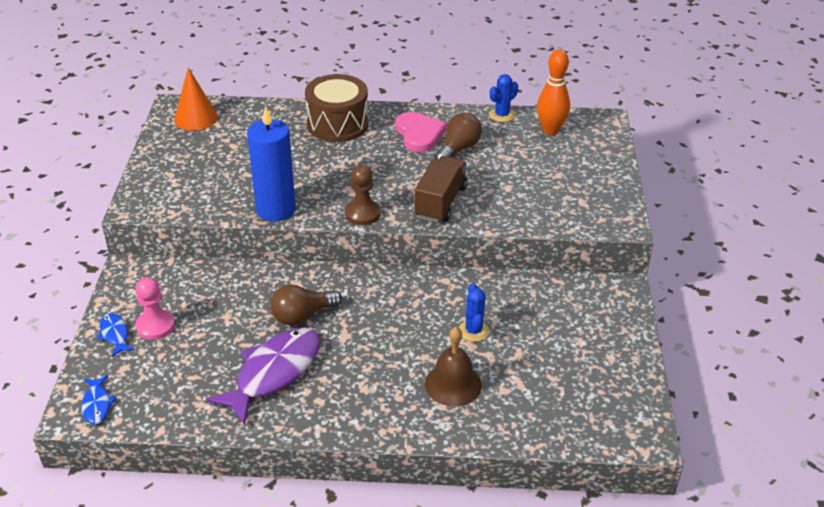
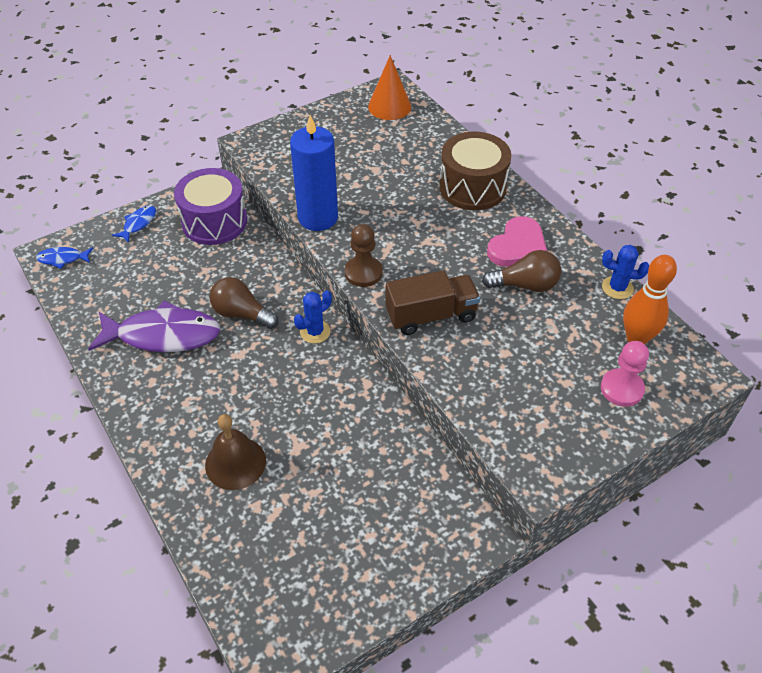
camera: 55 degrees right, 10 degrees up
blue fish [81,375,116,424] -> blue fish turned 45 degrees clockwise [36,247,93,269]
pink pawn [136,277,175,340] -> pink pawn moved to [601,341,649,407]
blue cactus [459,283,489,342] -> blue cactus moved to [294,290,332,344]
none -> purple drum [174,168,247,245]

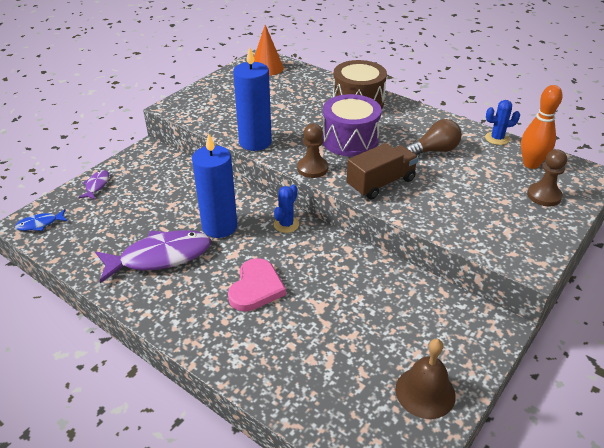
camera: 20 degrees left, 10 degrees down
blue fish [112,205,156,243] -> purple fish [78,170,109,199]
purple drum [174,168,247,245] -> purple drum moved to [322,94,382,157]
brown bell [205,414,266,490] -> brown bell moved to [395,339,456,419]
brown light bulb [209,277,279,329] -> blue candle [192,134,237,238]
pink heart [487,216,547,267] -> pink heart moved to [228,258,286,311]
pink pawn [601,341,649,407] -> brown pawn [527,149,567,206]

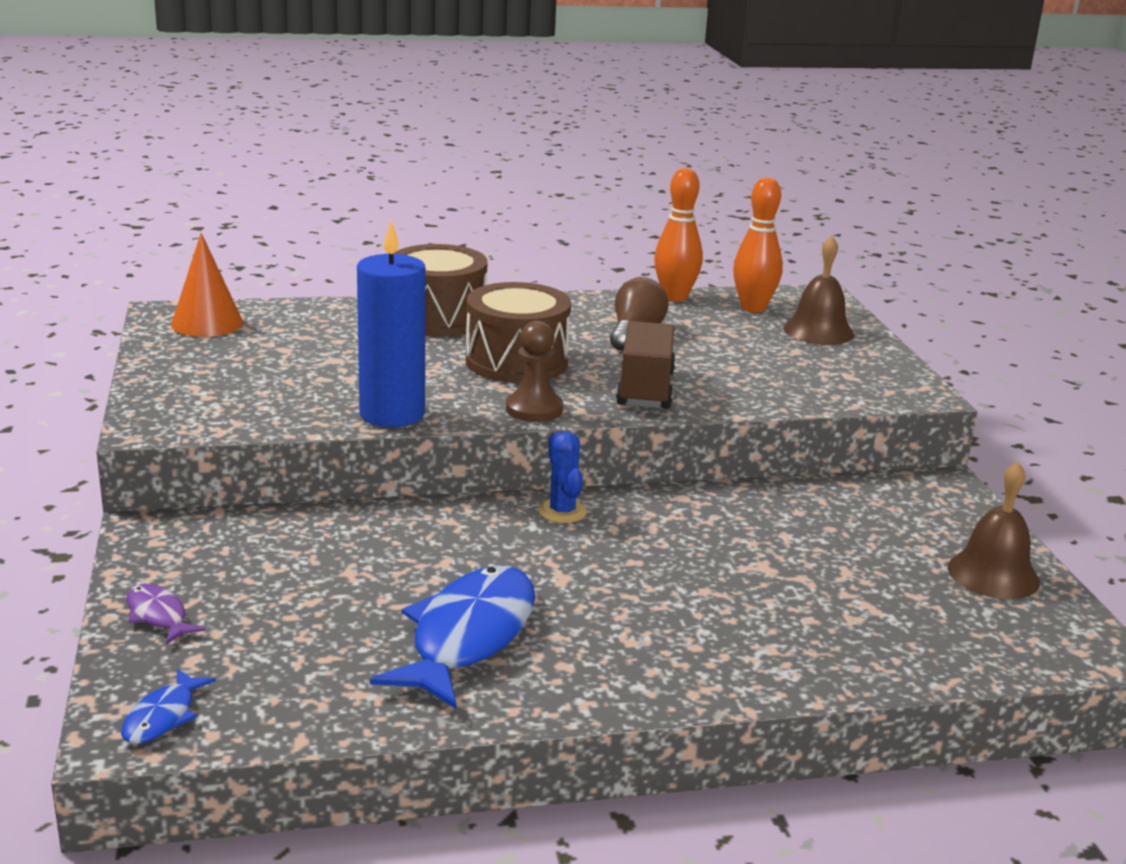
camera: 50 degrees left, 15 degrees down
purple fish [95,230,211,283] -> blue fish [370,566,535,710]
blue candle [192,134,237,238] -> none
pink heart [228,258,286,311] -> none
purple drum [322,94,382,157] -> brown drum [466,282,571,383]
blue cactus [485,100,520,145] -> orange bowling pin [654,168,703,302]
brown pawn [527,149,567,206] -> brown bell [783,236,854,345]

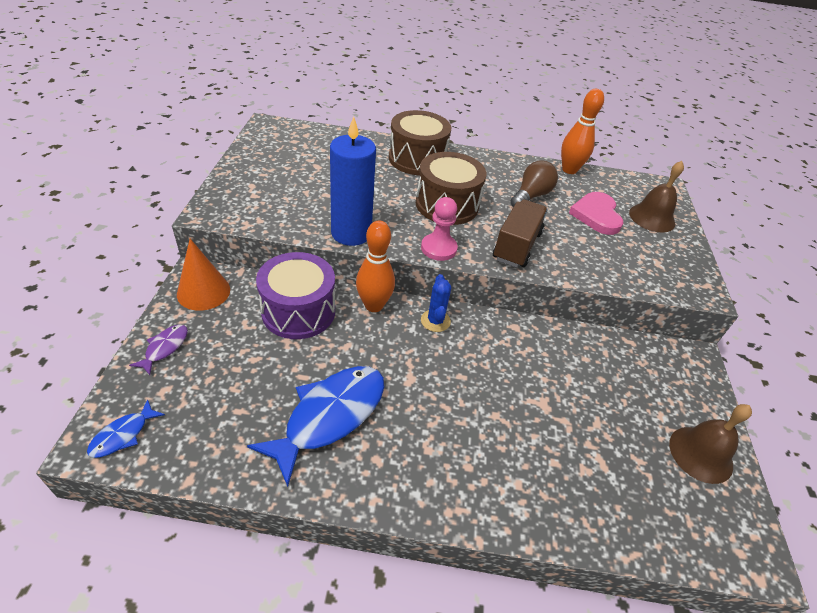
camera: 15 degrees right, 20 degrees up
purple fish [127,584,205,645] -> purple fish turned 45 degrees clockwise [129,324,188,375]
orange cone [171,233,243,337] -> orange cone moved to [177,239,230,311]
brown pawn [506,321,563,422] -> pink pawn [421,197,458,261]
orange bowling pin [733,177,783,313] -> orange bowling pin moved to [356,221,395,312]
none -> purple drum [256,252,335,339]
none -> pink heart [569,192,623,235]

